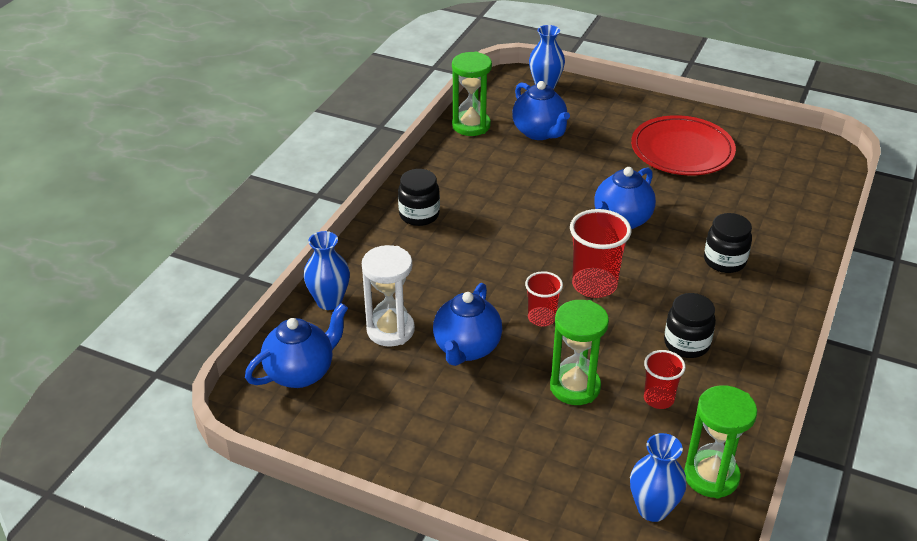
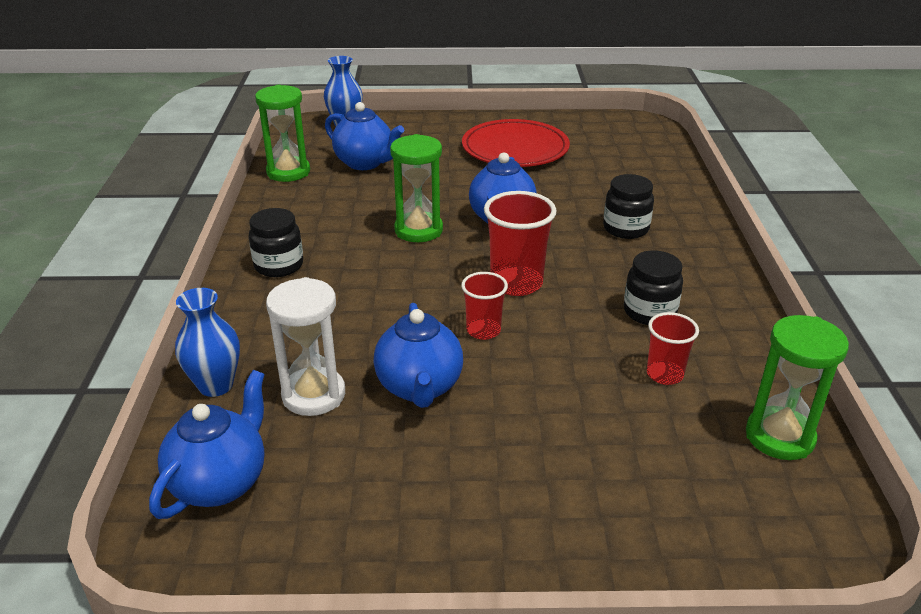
camera: 25 degrees left, 5 degrees down
green hourglass [550,300,609,405] -> green hourglass moved to [390,134,443,242]
blue vase [630,433,687,522] -> none

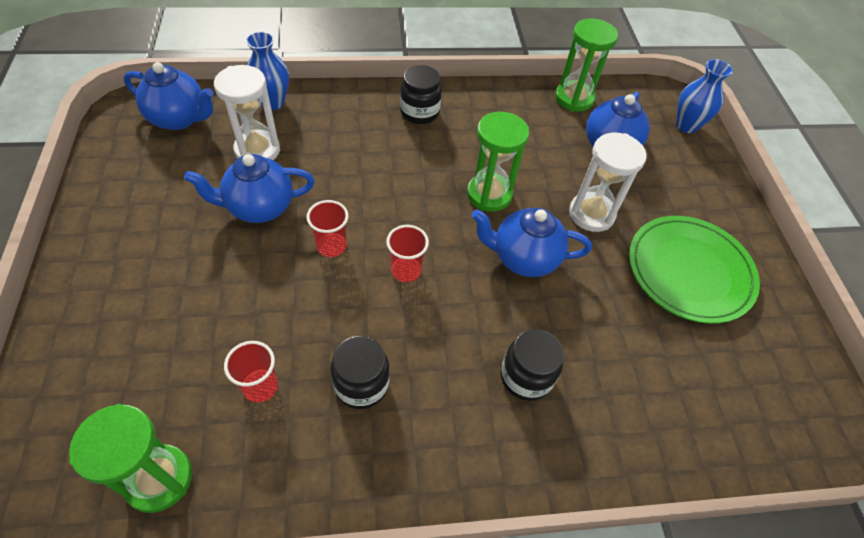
camera: 80 degrees right, 20 degrees up
red plate [462,119,570,167] -> green plate [629,216,760,324]
red cup [484,191,556,296] -> red cup [386,225,429,282], size x0.61
none -> white hourglass [569,132,647,232]

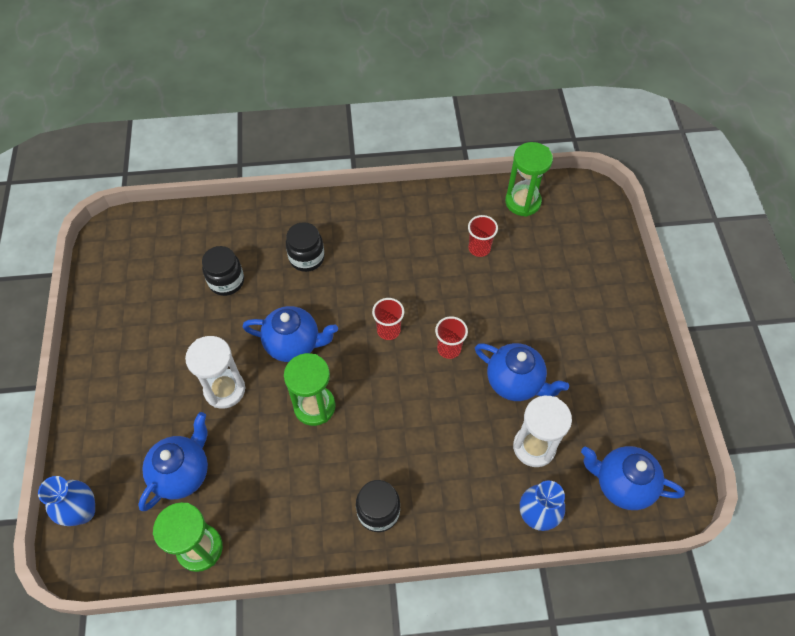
camera: 175 degrees left, 5 degrees up
blue teapot [184,154,314,223] -> blue teapot turned 45 degrees clockwise [475,343,569,401]
black jar [330,336,390,409] -> black jar moved to [202,246,244,296]
green plate [629,216,760,324] -> none

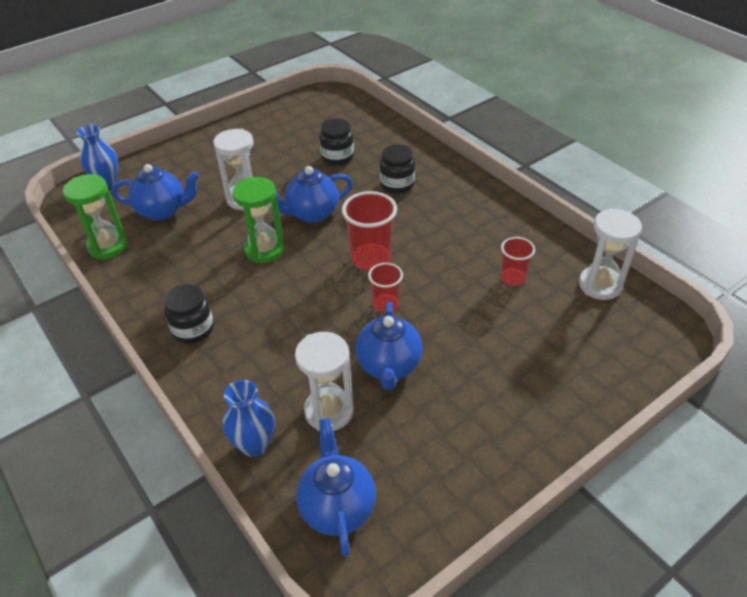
camera: 60 degrees right, 15 degrees down
blue teapot [243,306,338,362] -> blue teapot turned 90 degrees clockwise [276,166,353,223]
red cup [372,298,404,340] -> red cup [342,191,397,271], size x1.65
green hourglass [505,142,553,217] -> white hourglass [579,208,642,300]

